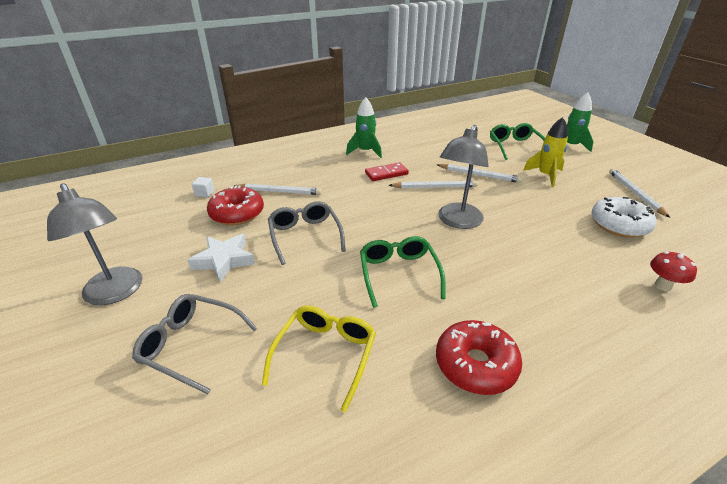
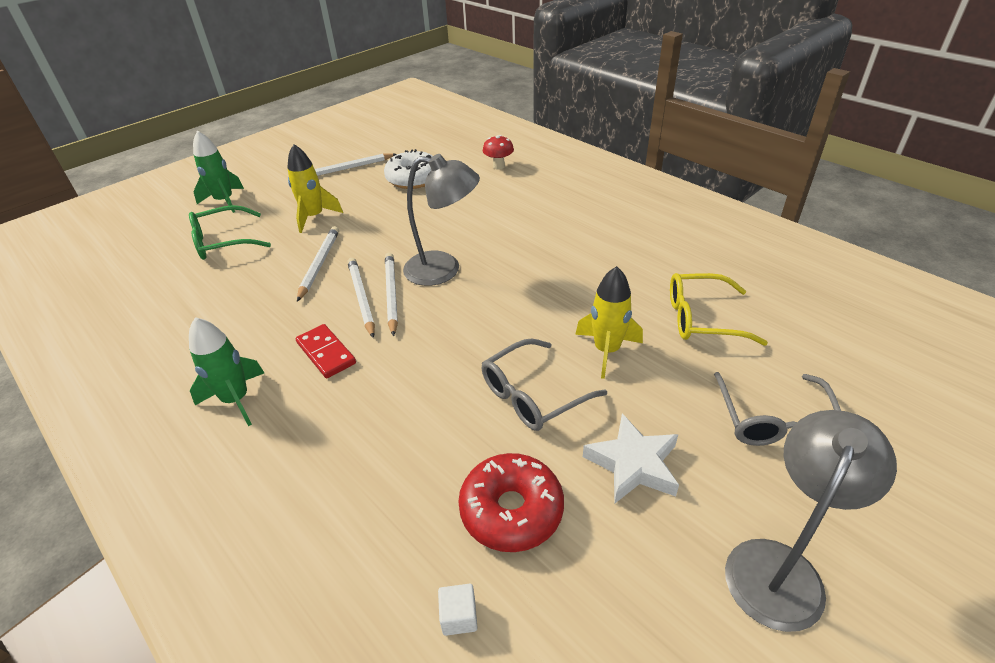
camera: 105 degrees left, 5 degrees up
white pencil [234,183,322,195] -> white pencil moved to [385,253,398,337]
green glasses [360,236,446,308] -> none
red donut [436,320,522,395] -> none
none -> yellow rocket [575,266,643,379]

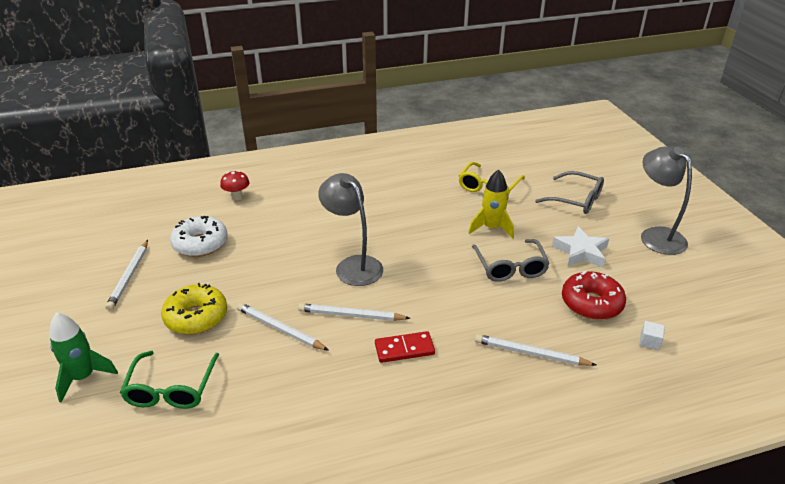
camera: 65 degrees left, 5 degrees down
green rocket [189,317,264,426] -> none
yellow rocket [287,144,343,233] -> yellow donut [161,283,227,335]
white pencil [385,253,398,337] -> white pencil moved to [475,334,596,366]
grey lamp [403,154,480,286] -> grey lamp turned 75 degrees counterclockwise [318,173,383,286]

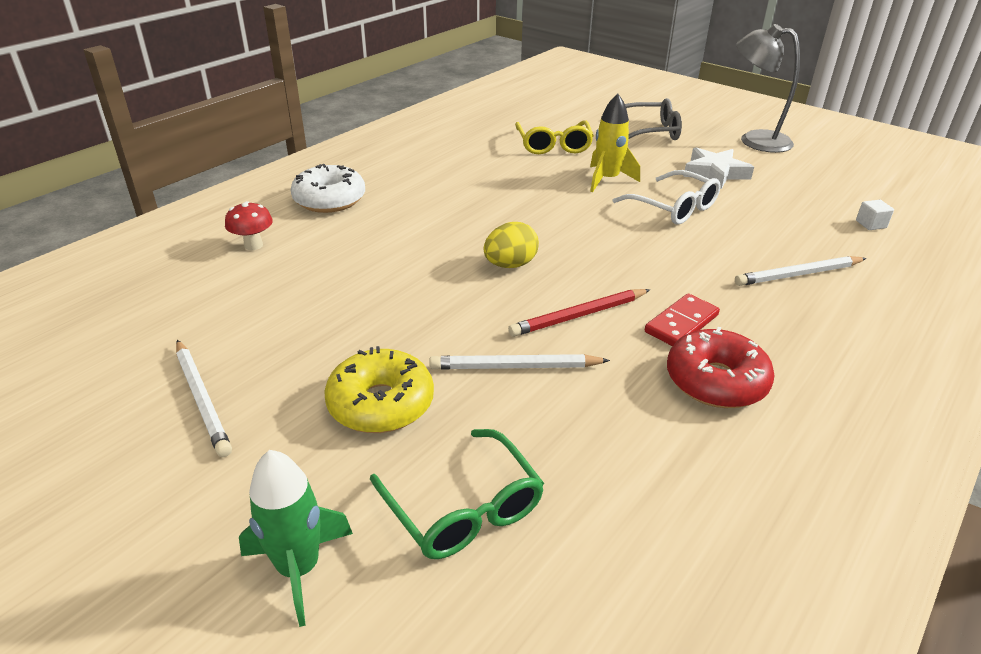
camera: 35 degrees left, 0 degrees up
white donut [170,216,228,257] -> white donut moved to [291,164,365,213]
white pencil [298,303,411,321] -> red pencil [508,289,650,337]
grey lamp [318,173,383,286] -> yellow egg [483,222,539,268]
grey glasses [472,239,550,282] -> white glasses [613,170,720,225]
red donut [562,271,626,320] -> red donut moved to [667,327,775,408]

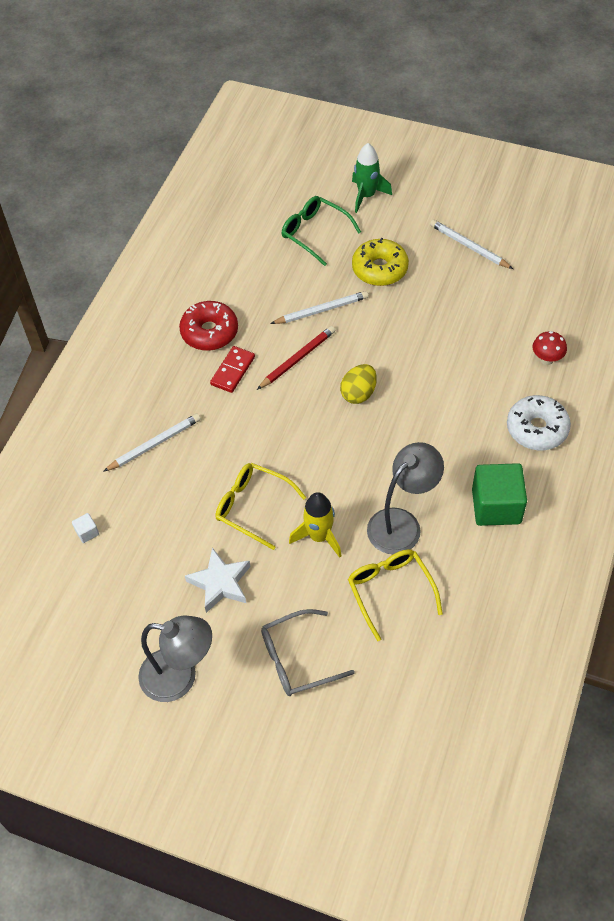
camera: 165 degrees right, 20 degrees up
white glasses [613,170,720,225] -> yellow glasses [216,463,307,550]
none -> grey lamp [367,442,444,554]
none -> green cube [472,463,527,526]

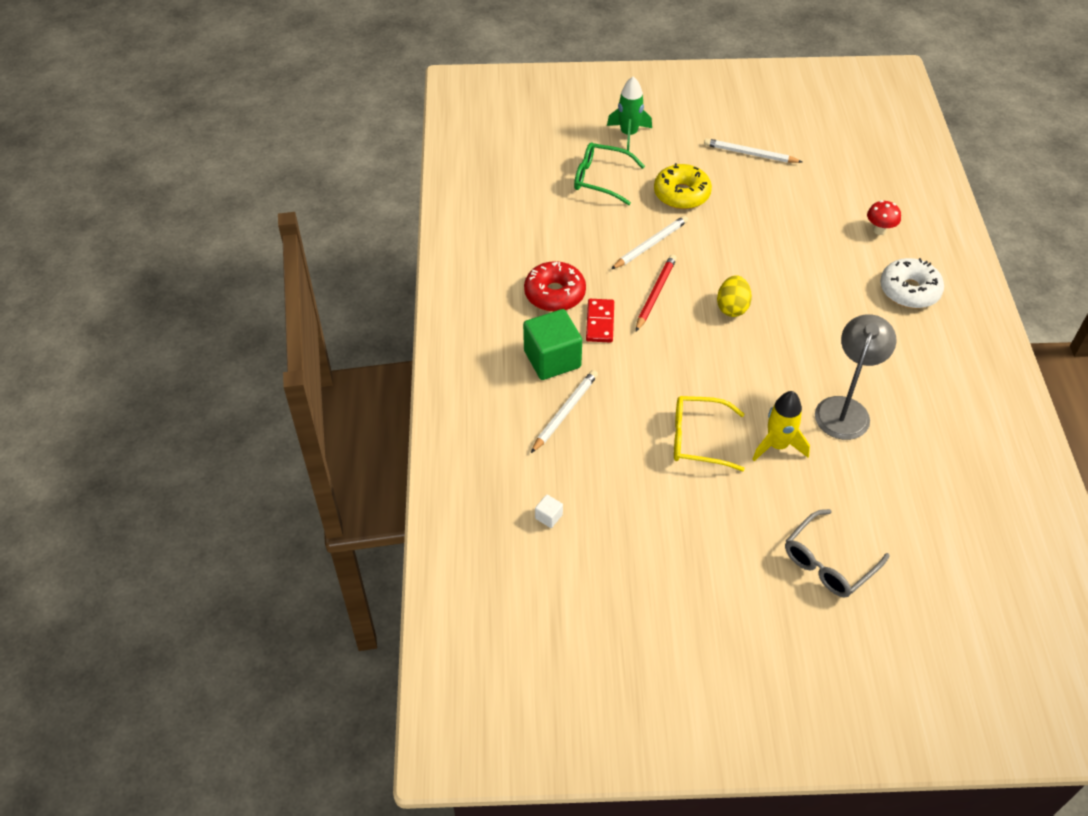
camera: 25 degrees left, 5 degrees down
grey lamp [138,615,212,702] -> none
white star [185,548,250,613] -> none
yellow glasses [348,549,443,641] -> none
green cube [472,463,527,526] -> green cube moved to [523,309,582,380]

